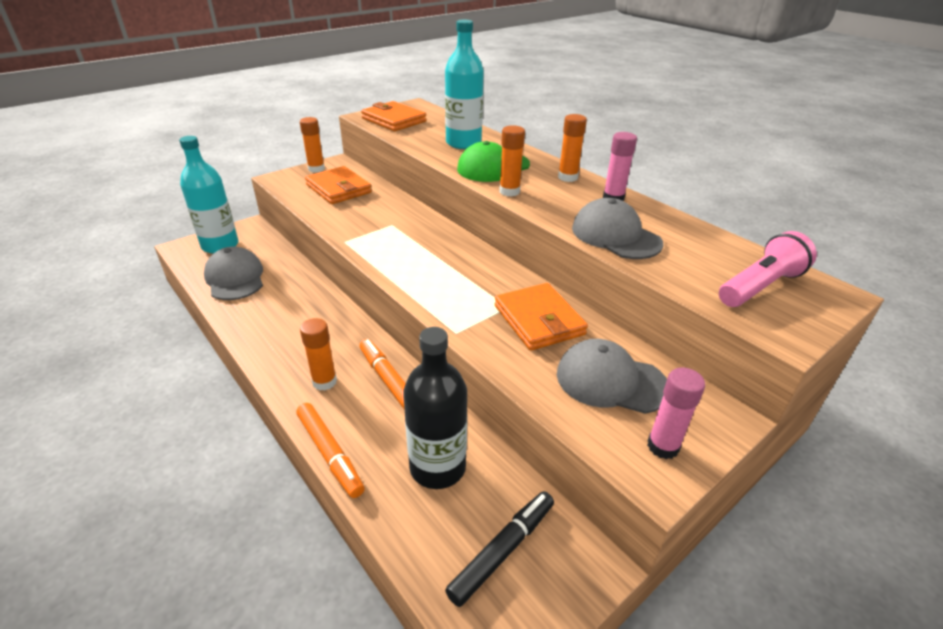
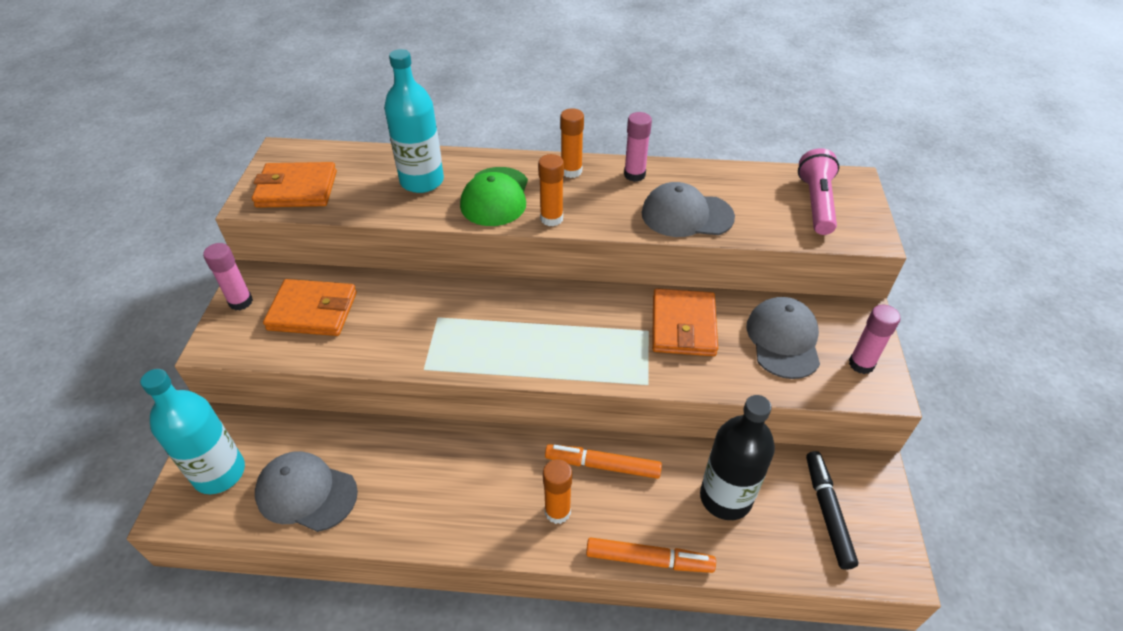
camera: 45 degrees left, 10 degrees up
orange glue stick [300,117,325,173] -> pink glue stick [203,243,253,310]
orange wallet [495,283,588,351] -> orange wallet turned 75 degrees clockwise [652,289,718,356]
grey cap [557,339,667,414] -> grey cap turned 120 degrees clockwise [747,297,820,379]

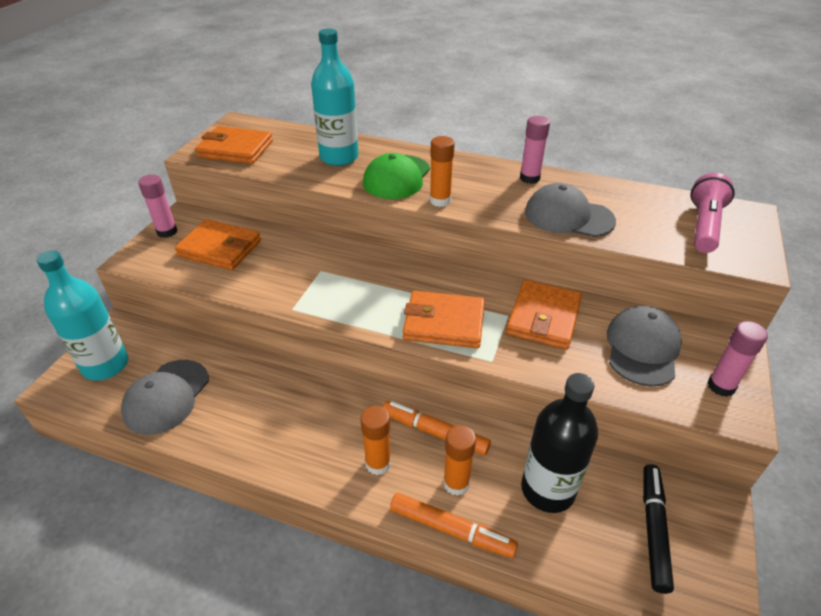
camera: 15 degrees right, 5 degrees down
grey cap [255,451,358,532] -> grey cap turned 105 degrees counterclockwise [121,360,209,435]
orange glue stick [560,108,584,178] -> orange glue stick moved to [443,425,476,496]
none -> orange wallet [403,291,485,348]

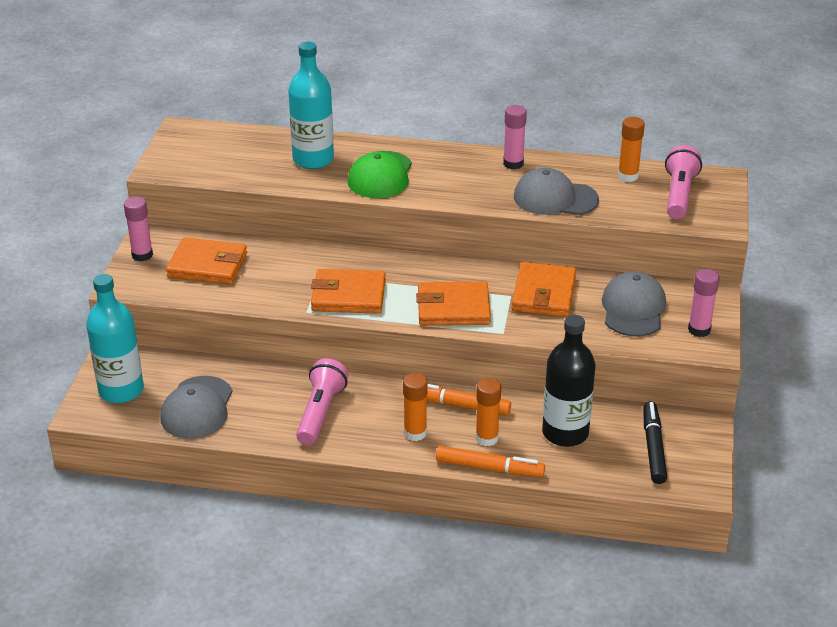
camera: 10 degrees left, 5 degrees down
orange wallet [195,126,273,164] -> orange wallet moved to [311,269,386,314]
orange glue stick [430,136,455,207] -> orange glue stick moved to [618,117,645,182]
none -> pink flashlight [296,358,348,445]

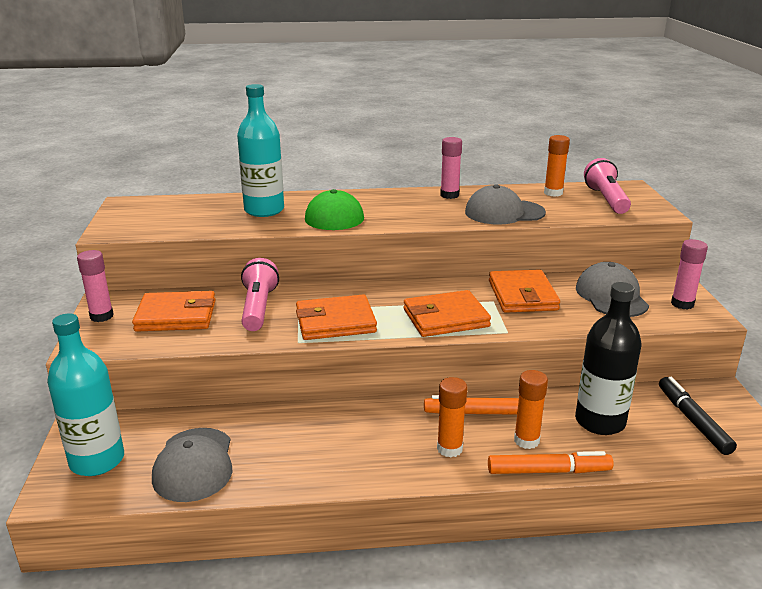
camera: 15 degrees left, 10 degrees down
pink flashlight [296,358,348,445] -> pink flashlight moved to [241,258,279,331]

